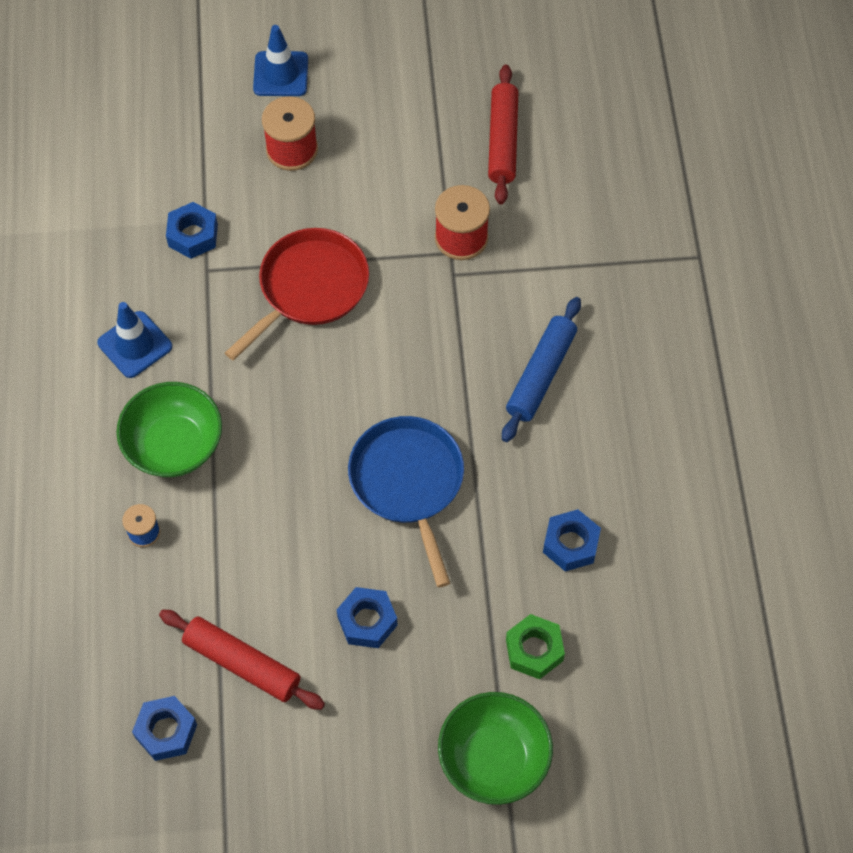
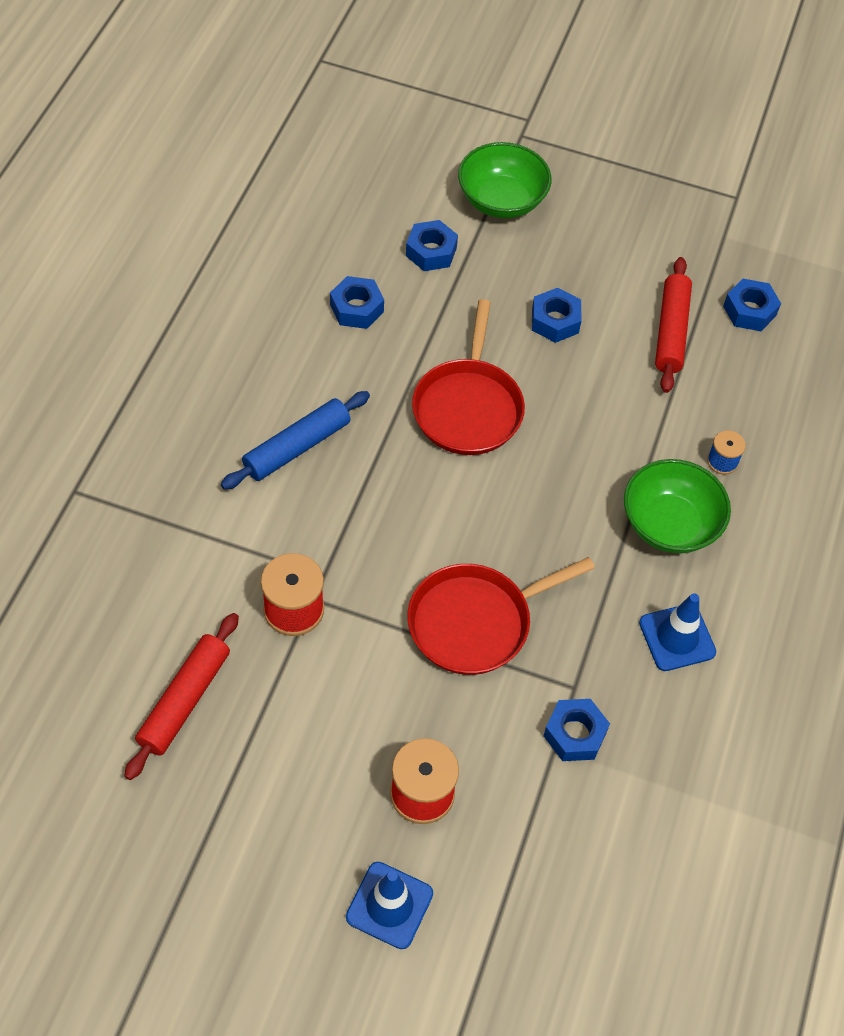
camera: 160 degrees left, 5 degrees down
red rolling pin [159,610,325,710] -> red rolling pin turned 45 degrees clockwise [655,257,692,393]
blue pan [348,416,464,588] -> red pan [412,299,525,455]
green nut [506,614,565,679] -> blue nut [406,220,458,271]

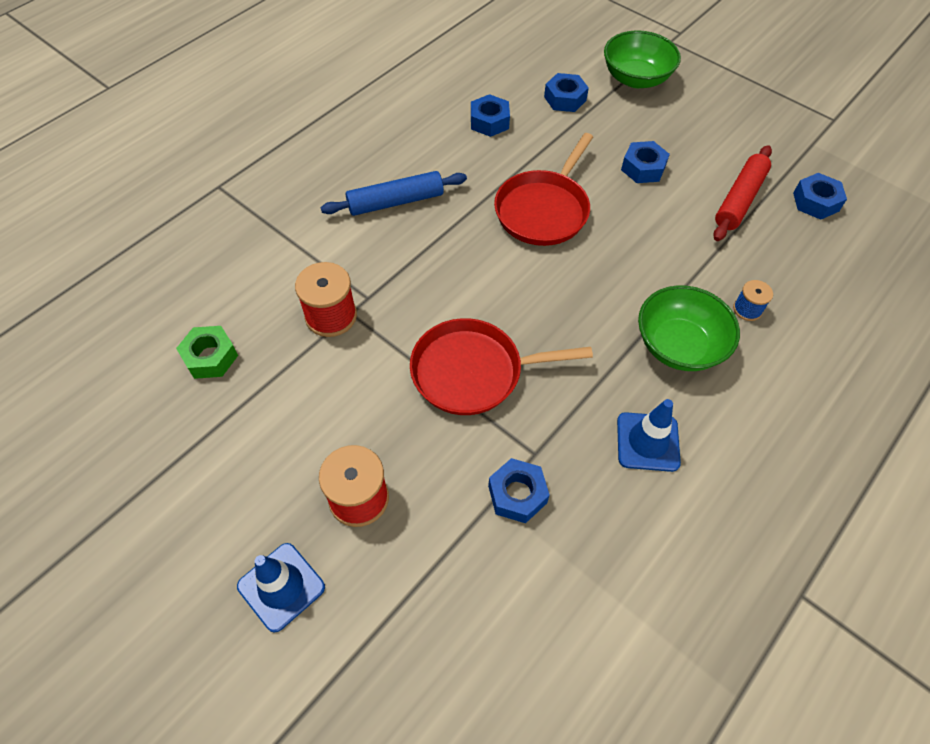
camera: 25 degrees right, 0 degrees up
red rolling pin [124,613,239,780] -> green nut [176,326,238,379]

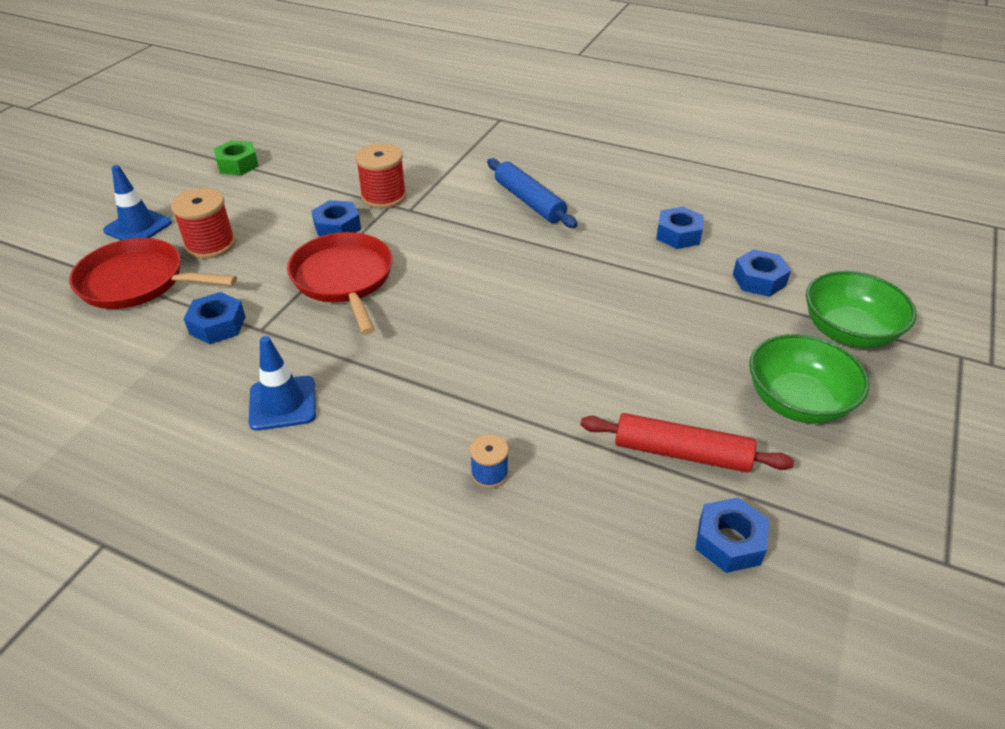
camera: 75 degrees right, 15 degrees down
green nut [176,326,238,379] -> green nut moved to [214,140,259,175]
red pan [494,133,593,246] -> red pan moved to [69,238,237,309]
blue nut [621,141,670,183] -> blue nut moved to [311,200,361,237]
green bowl [638,285,740,371] -> green bowl moved to [749,334,869,424]

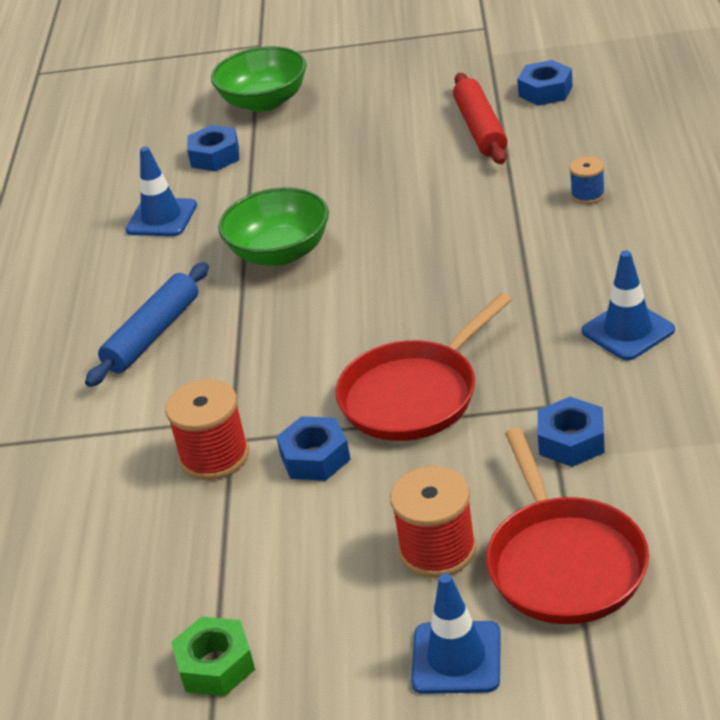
camera: 110 degrees left, 5 degrees down
blue nut [656,207,704,249] -> blue traffic cone [126,146,197,236]
green bowl [749,334,869,424] -> green bowl moved to [218,187,329,266]

